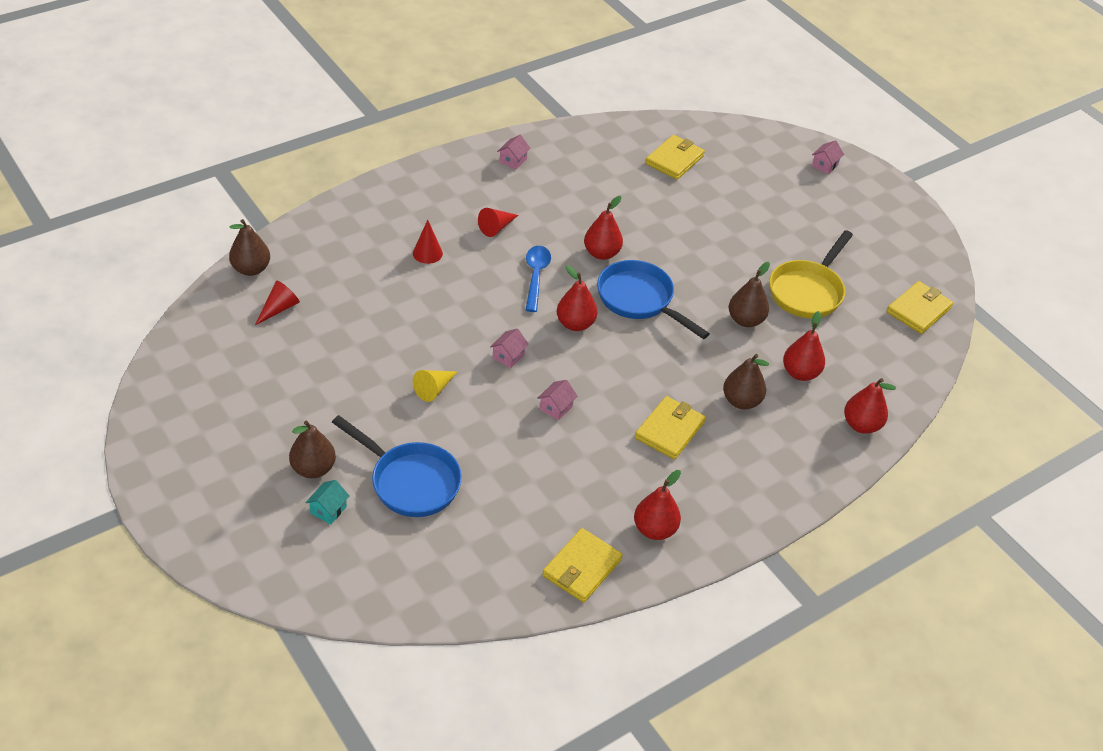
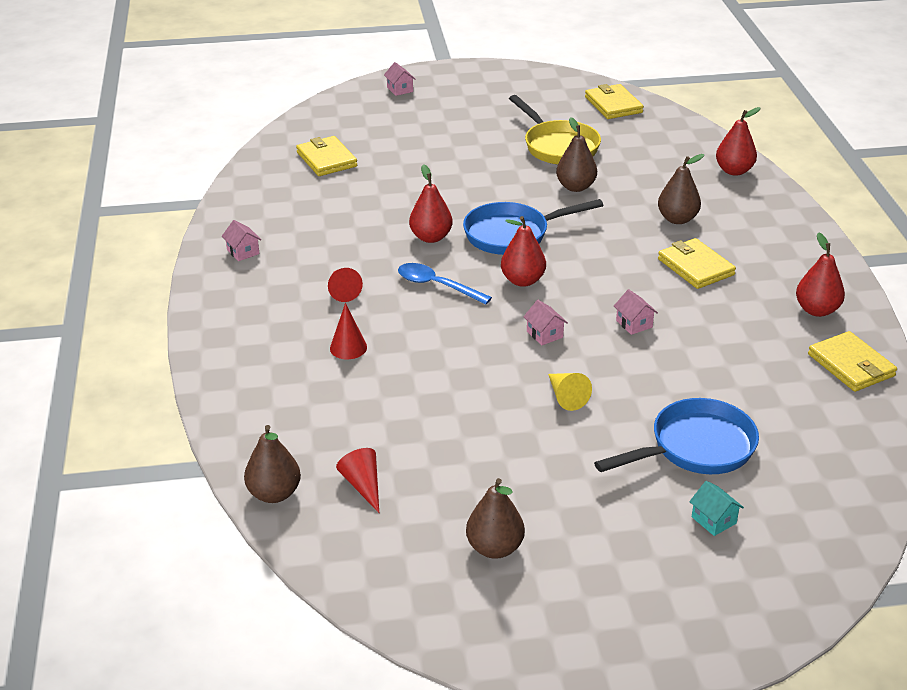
camera: 60 degrees left, 10 degrees down
brown pear [289,421,336,478] -> brown pear moved to [466,478,525,559]
red pear [783,311,825,381] -> none

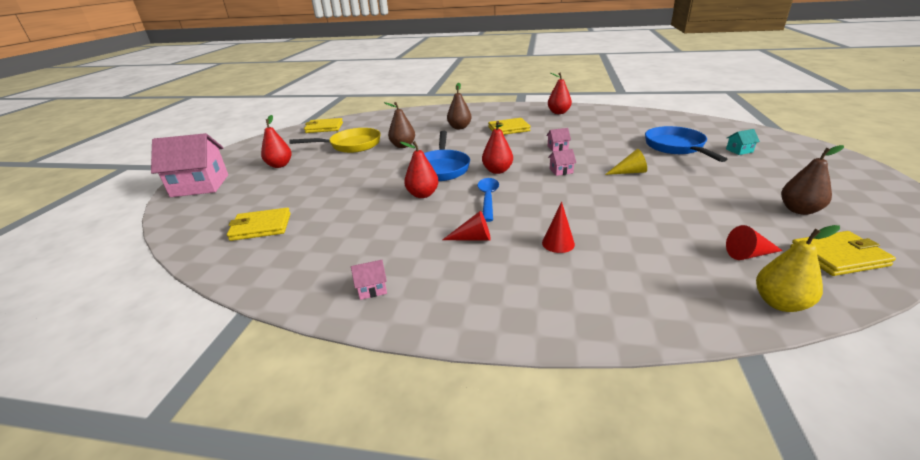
camera: 70 degrees left, 5 degrees down
brown pear [244,425,301,503] -> yellow pear [756,225,840,312]
pink house [384,62,416,96] -> pink house [151,133,228,197], size x2.46
blue spoon [398,263,492,304] -> blue spoon turned 135 degrees clockwise [477,178,499,222]
red pear [716,107,760,176] -> red pear moved to [261,115,292,168]
yellow wallet [808,331,897,392] -> yellow wallet moved to [790,231,896,276]

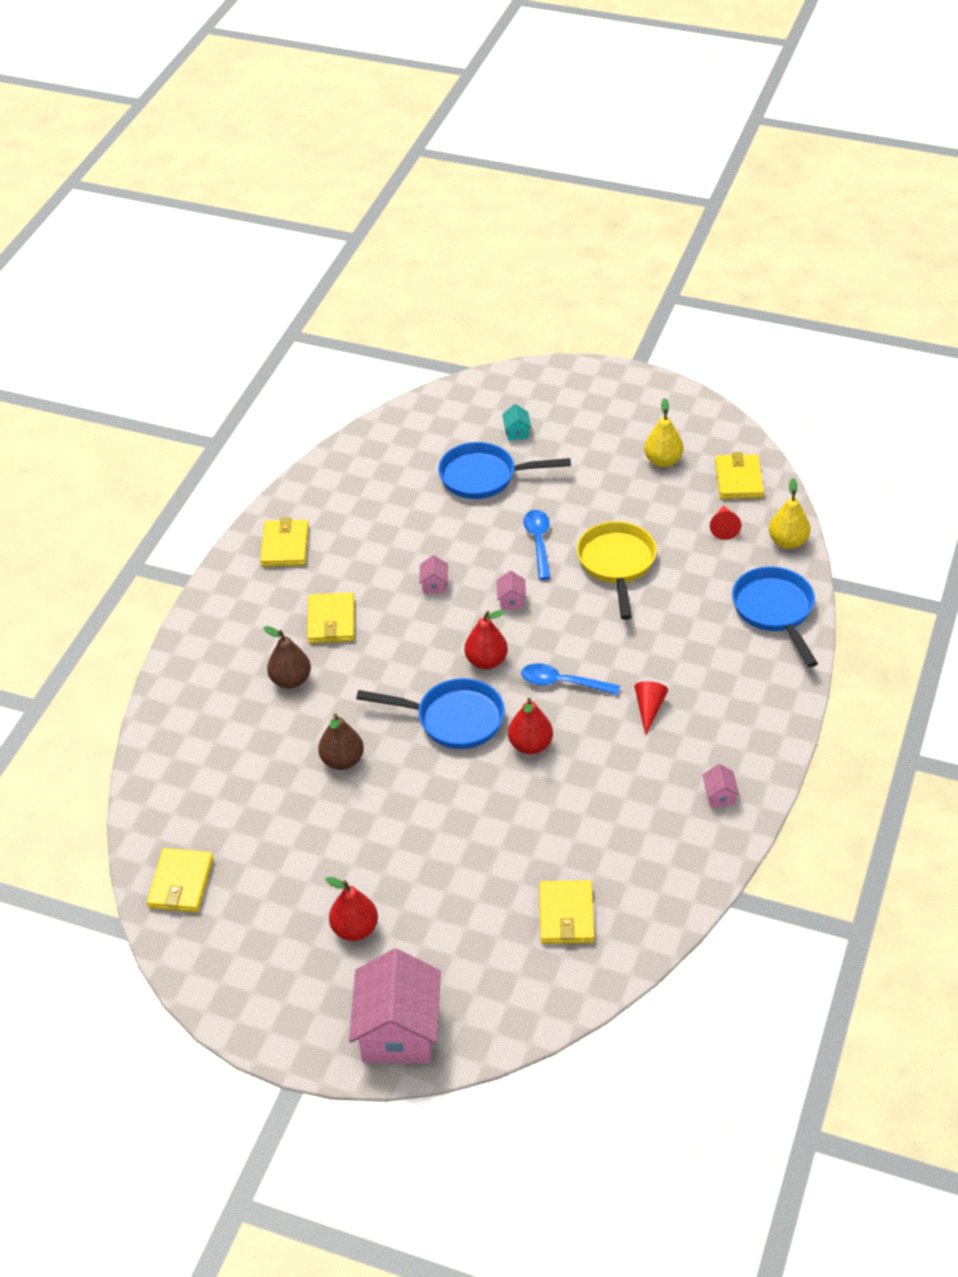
camera: 80 degrees left, 15 degrees up
yellow pan [289,128,381,153] -> yellow pan moved to [577,521,657,620]
red cone [542,202,575,253] -> none
red pear [548,73,572,114] -> yellow wallet [260,518,309,567]
yellow cone [605,149,647,175] -> blue spoon [523,510,551,580]
brown pear [781,145,844,215] -> yellow pear [644,398,684,467]
none -> blue pan [732,566,818,667]

